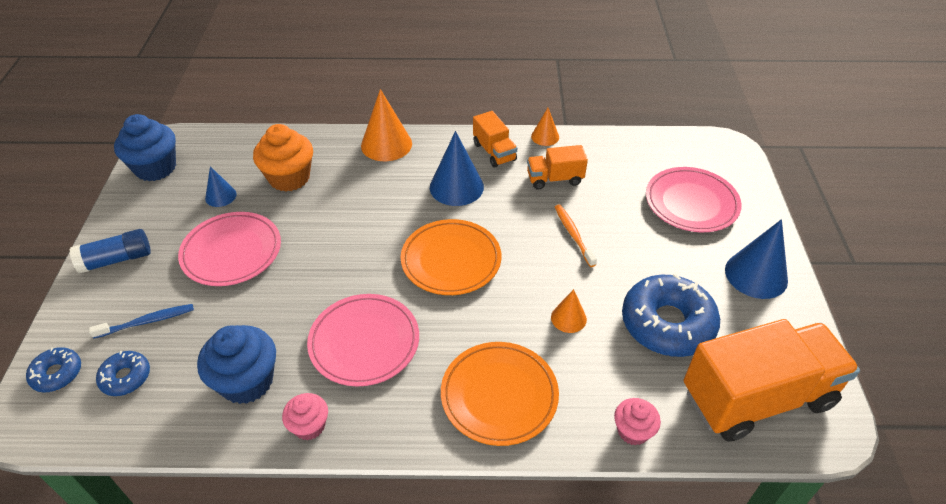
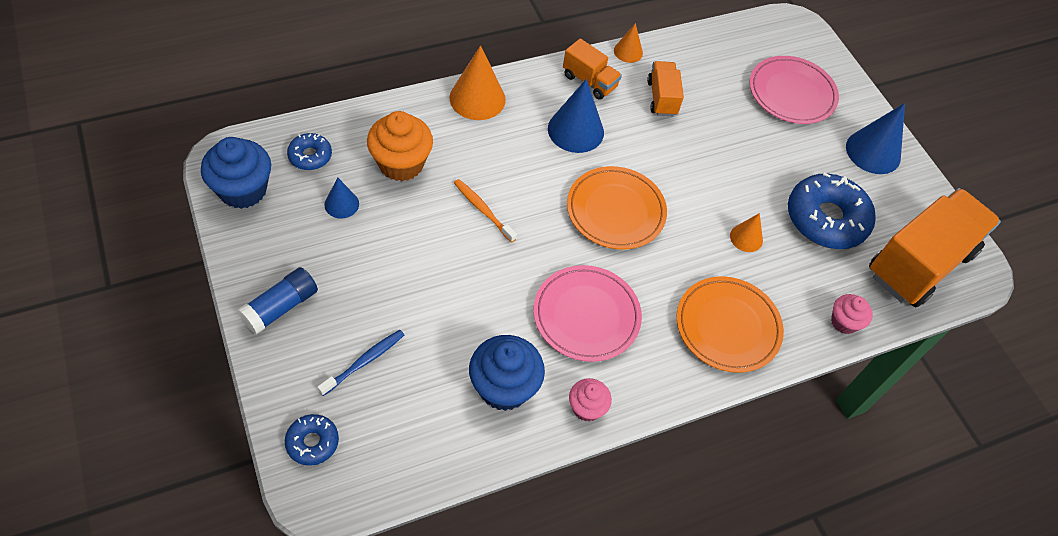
camera: 30 degrees left, 10 degrees up
blue donut [96,351,150,396] -> blue donut moved to [287,133,332,170]
pink plate [178,212,281,286] -> none
orange truck [527,145,588,190] -> orange truck turned 120 degrees clockwise [647,61,684,116]
orange toothbrush [555,205,597,267] -> orange toothbrush moved to [454,179,517,243]

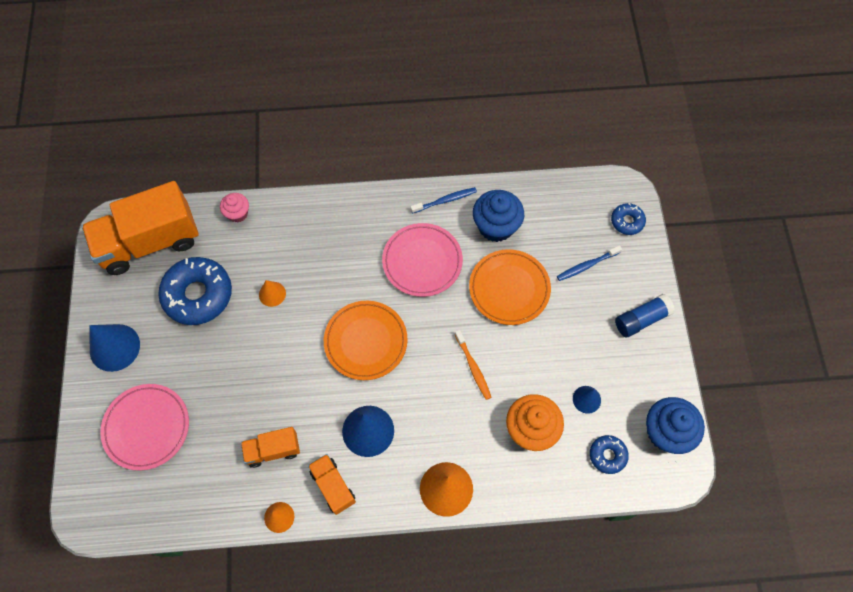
camera: 155 degrees left, 10 degrees up
pink cupcake [569,378,612,422] -> blue toothbrush [410,187,477,214]
orange truck [647,61,684,116] -> orange truck turned 60 degrees clockwise [241,427,300,468]
orange plate [677,276,784,373] -> orange plate moved to [469,249,551,325]

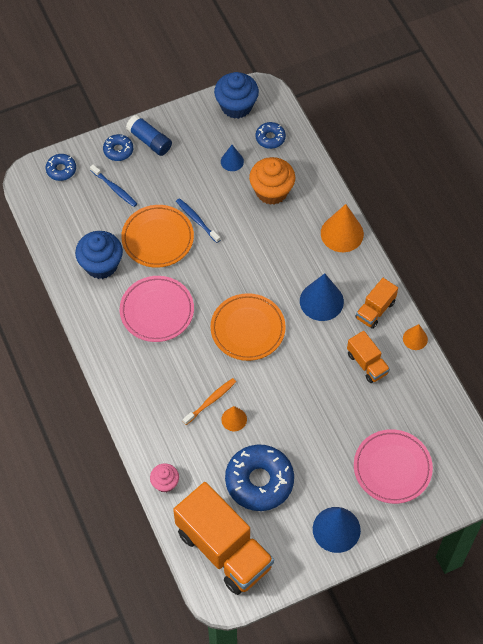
camera: 110 degrees left, 5 degrees down
blue toothbrush [410,187,477,214] -> blue toothbrush moved to [176,198,220,243]
orange toothbrush [455,330,491,400] -> orange toothbrush moved to [183,378,236,425]
none -> blue donut [103,134,133,161]

